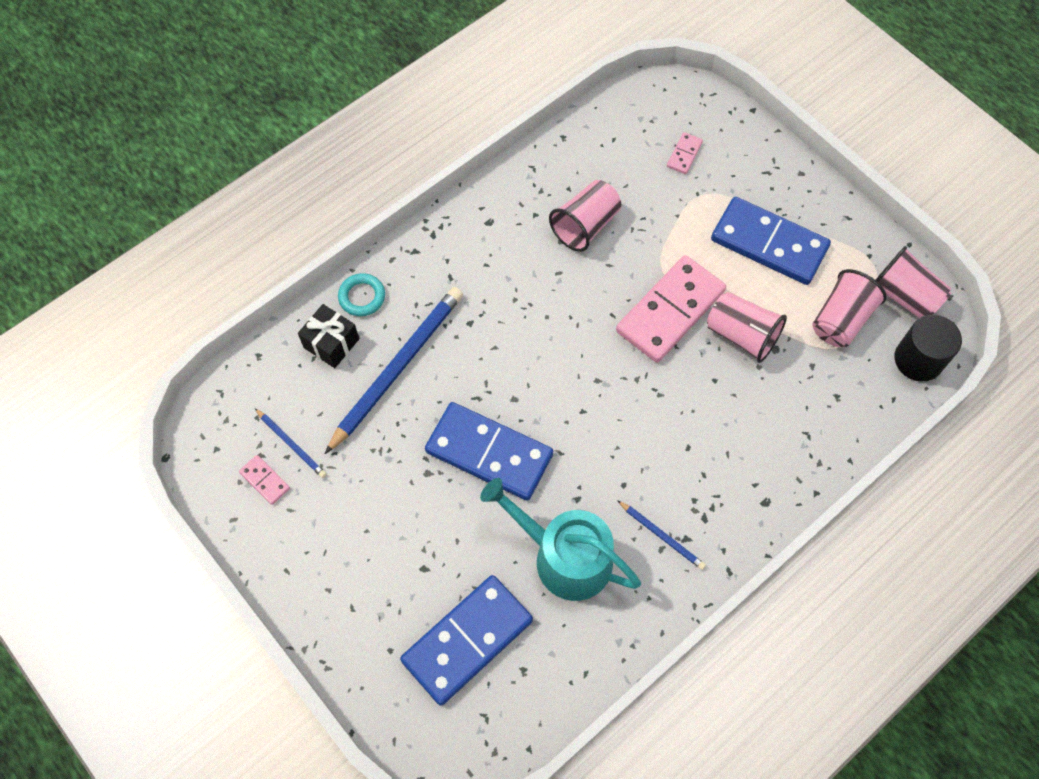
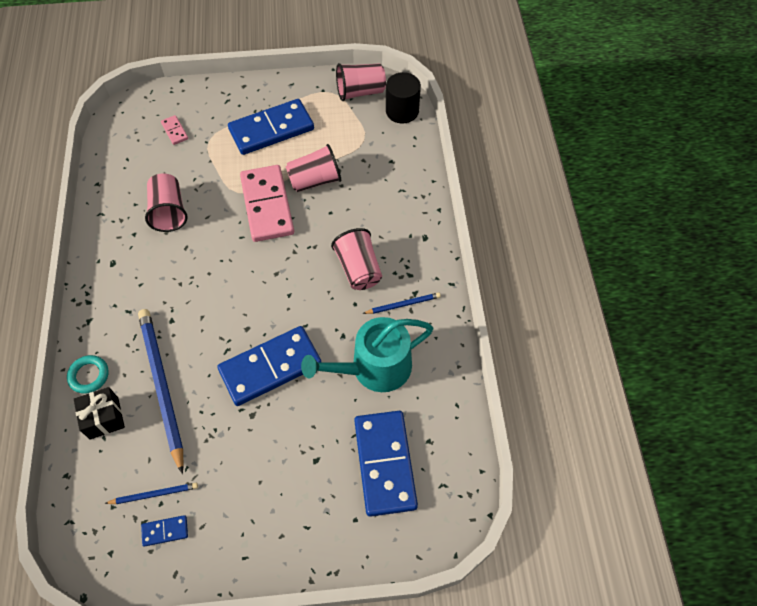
camera: 55 degrees left, 5 degrees down
pink domino [239,455,290,505] -> blue domino [141,515,188,547]
pink cup [812,269,887,347] -> pink cup moved to [331,228,382,290]

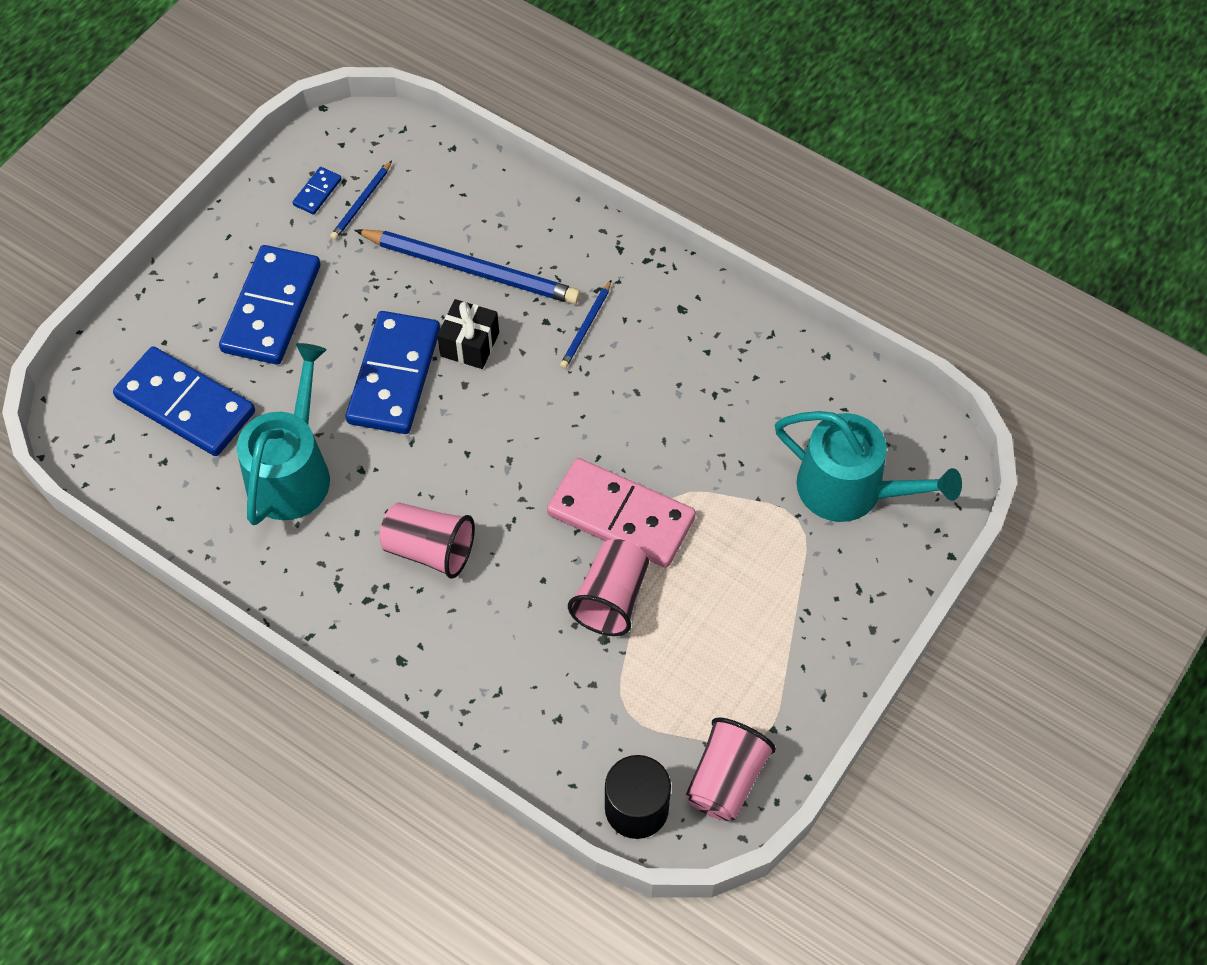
camera: 130 degrees right, 0 degrees up
turquoise ring [67,355,109,394] -> none
black gift [74,387,125,440] -> black gift moved to [437,299,499,369]
pink cup [145,173,188,232] -> none
pink domino [161,115,188,145] -> turquoise watering can [775,411,962,522]
blue domino [228,99,314,155] -> blue domino moved to [219,245,321,365]
blue pencil [362,292,441,314] -> blue pencil moved to [560,280,611,369]

